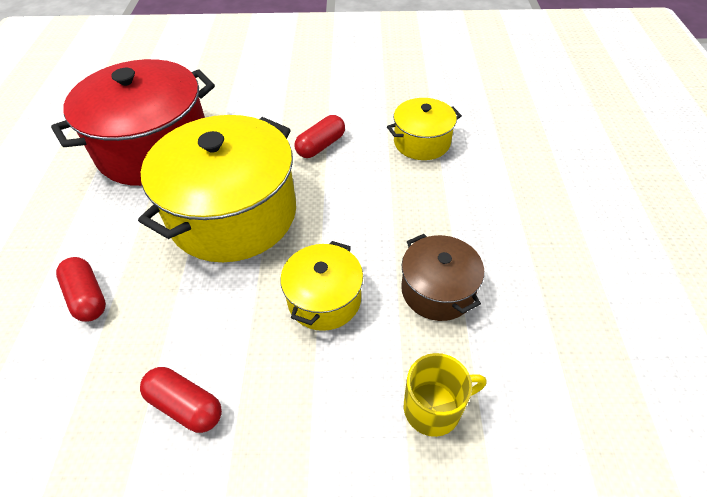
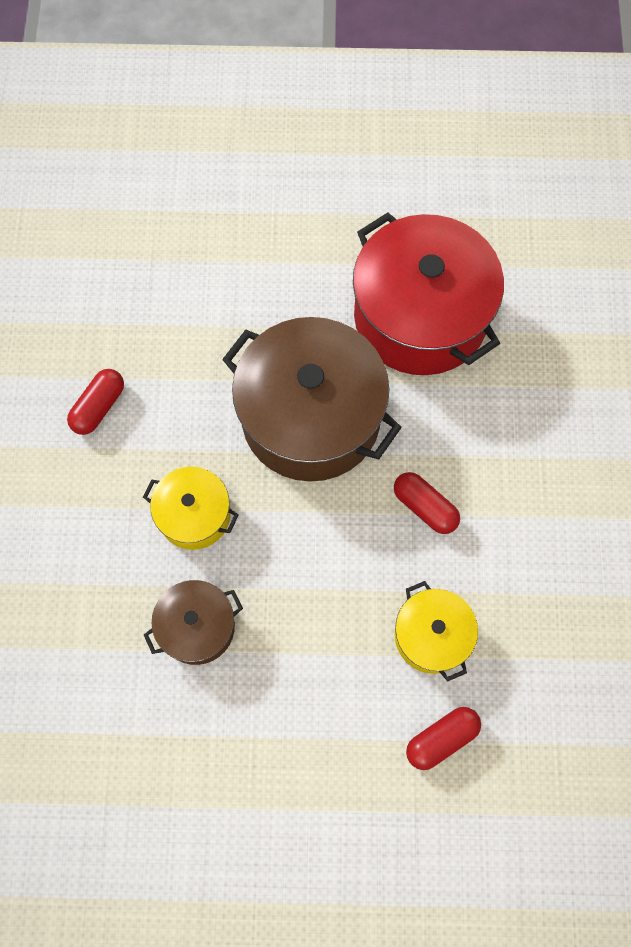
camera: 90 degrees right, 20 degrees up
red capsule [56,257,106,322] -> red capsule moved to [406,707,481,770]
yellow pot [138,115,296,262] -> brown pot [222,317,402,482]
yellow mug [404,353,486,437] -> none

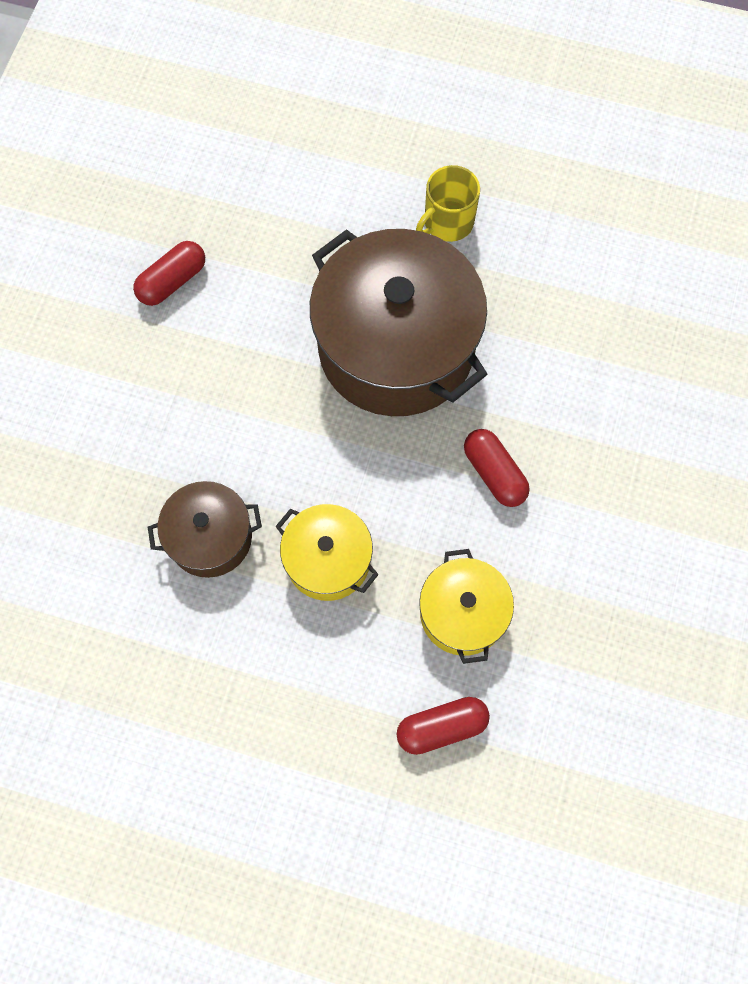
camera: 15 degrees right, 0 degrees up
yellow pot [143,467,238,550] -> yellow pot moved to [275,504,379,601]
red pot [353,212,504,375] -> none
none -> yellow mug [416,165,480,242]

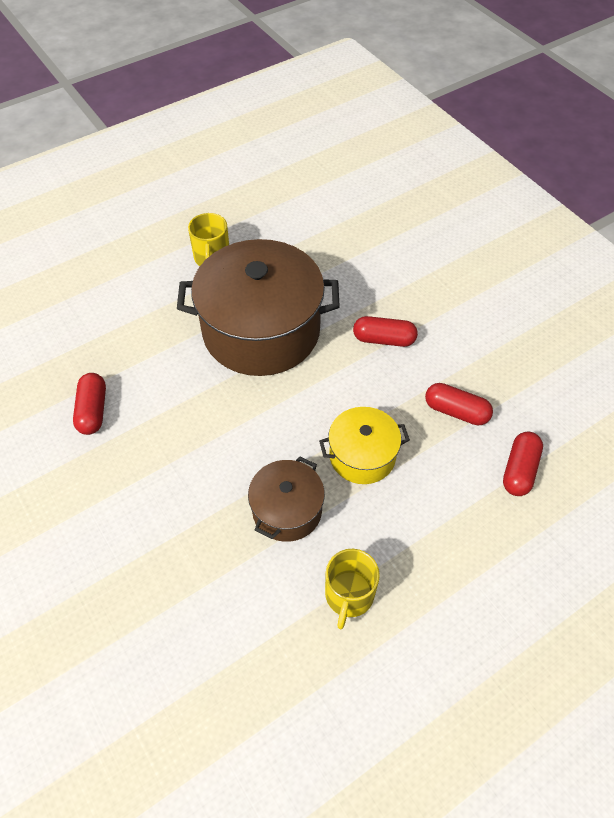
camera: 50 degrees left, 15 degrees down
yellow pot [419,549,514,664] -> red capsule [425,383,493,425]
none -> yellow mug [325,549,380,629]

